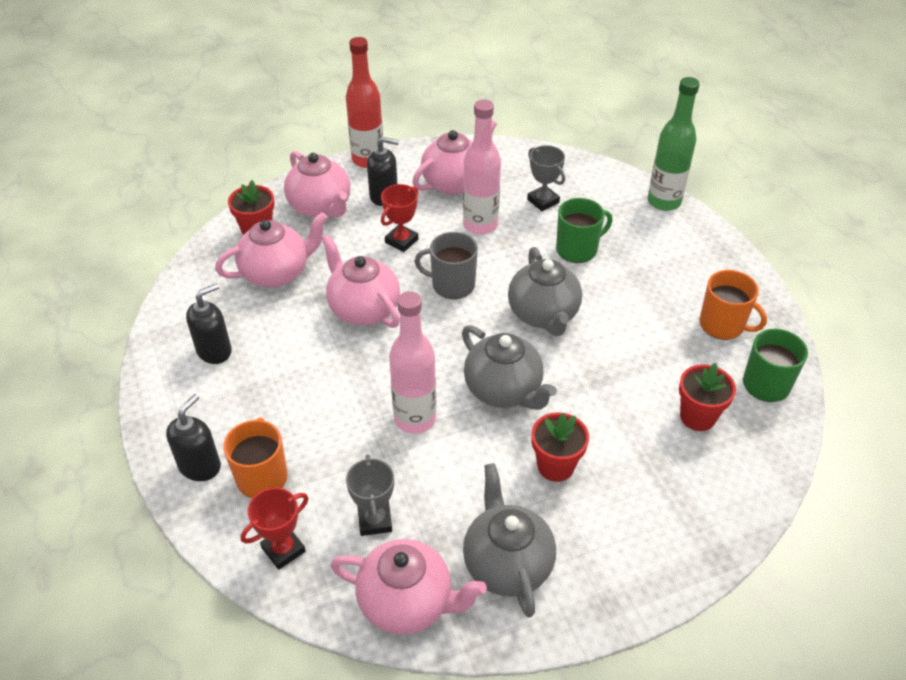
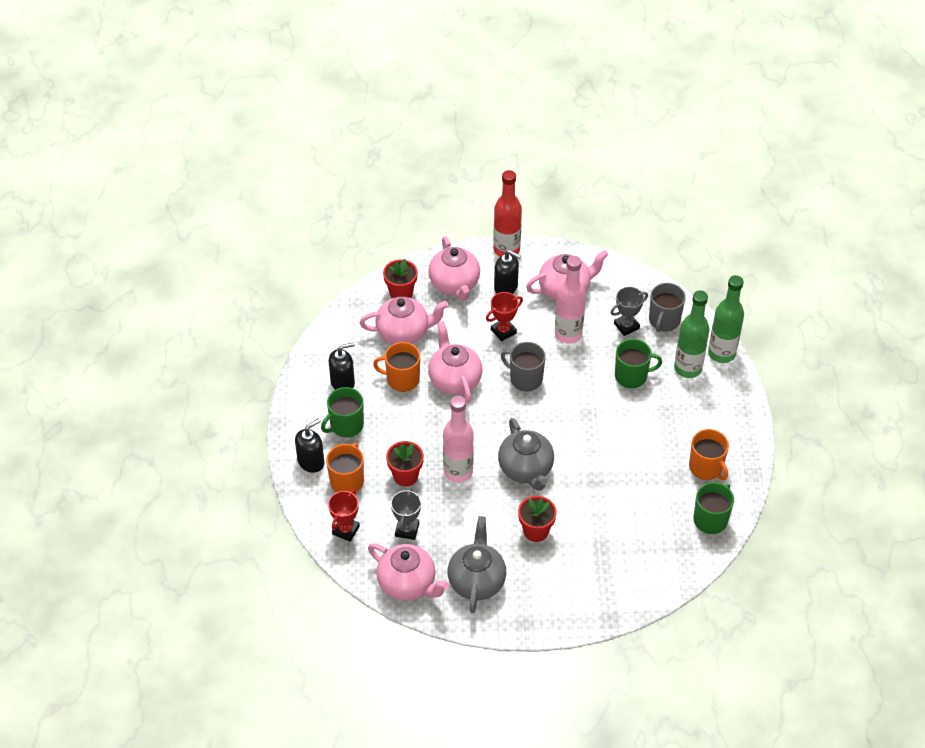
camera: 20 degrees right, 5 degrees up
red trophy [241,487,309,570] -> red trophy turned 45 degrees counterclockwise [328,490,360,542]
grey teapot [508,247,582,336] -> none
grey trophy [527,145,565,211] -> grey trophy turned 75 degrees clockwise [611,287,648,336]
red flower pot [679,363,736,431] -> red flower pot moved to [386,441,424,486]
none -> green mug [321,387,364,437]
none -> orange mug [373,342,420,392]
none -> grey mug [649,283,686,332]
none -> green bottle [674,290,710,378]

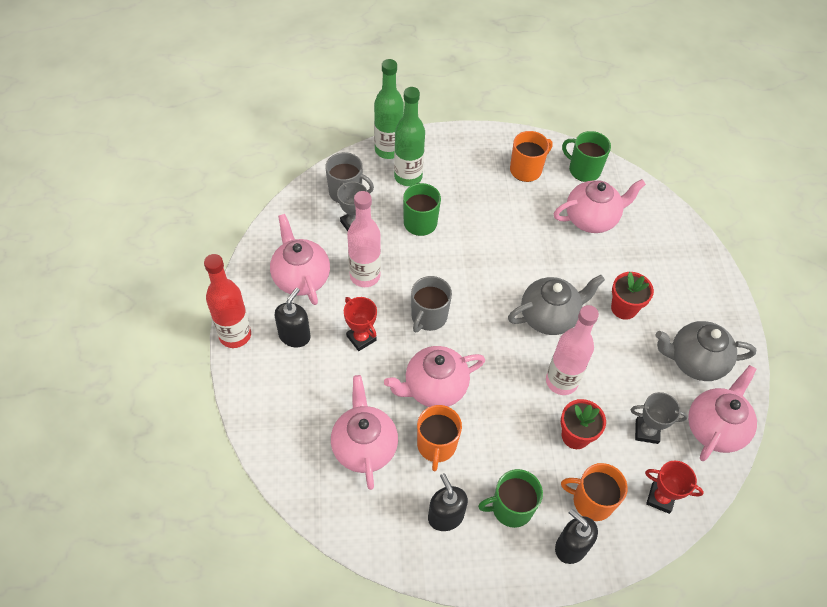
camera: 95 degrees left, 5 degrees up
green mug [321,387,364,437] -> green mug turned 120 degrees clockwise [478,469,543,528]
red flower pot [383,259,418,298] -> none
pink teapot [428,236,480,301] -> pink teapot moved to [554,179,646,233]

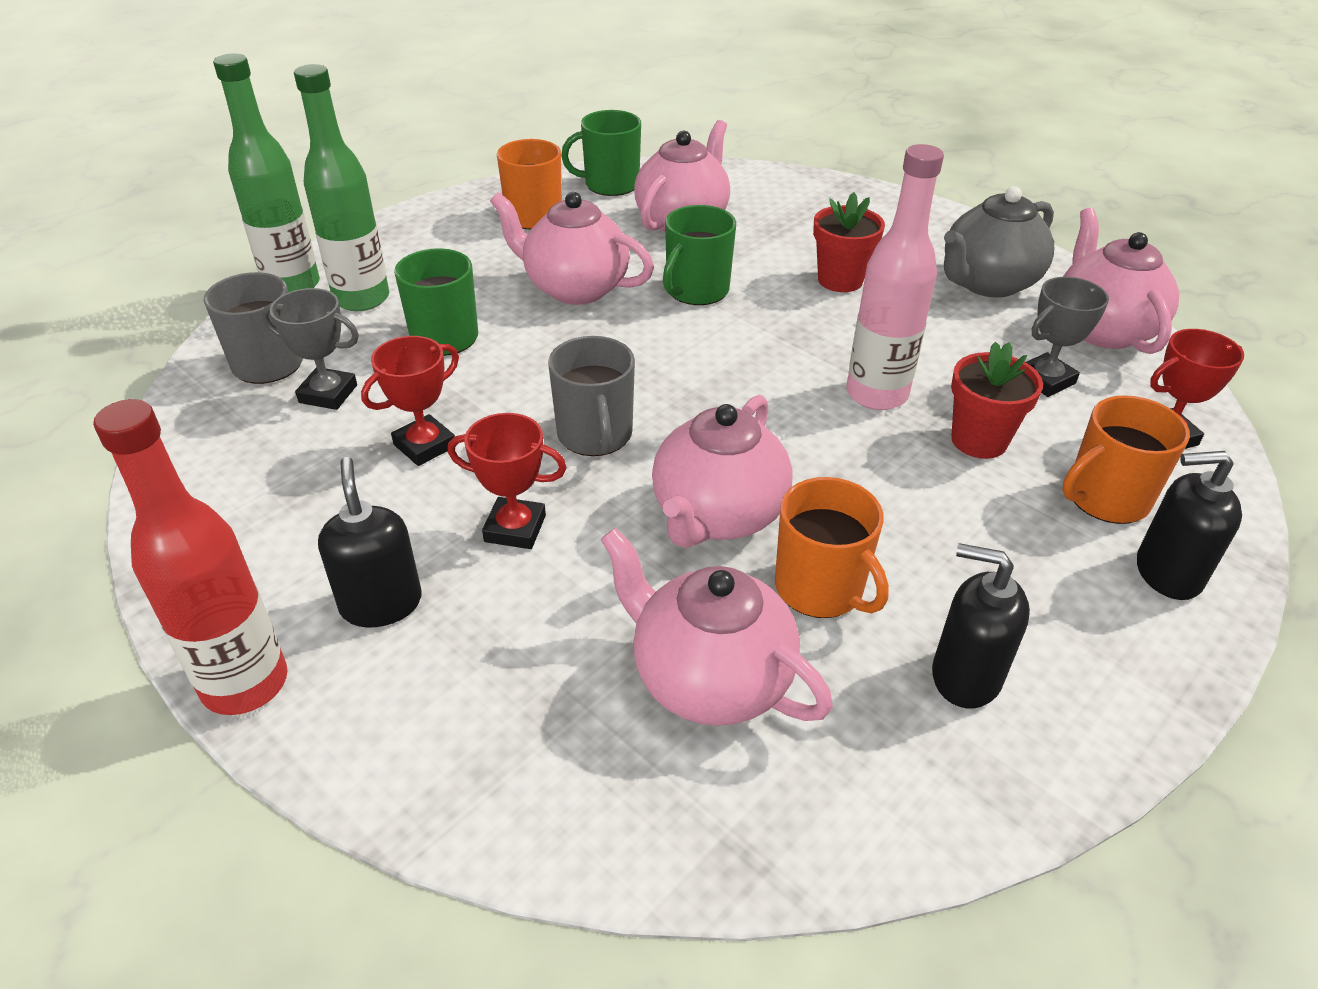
camera: 40 degrees left, 15 degrees down
pink teapot [270,214,330,305] -> pink teapot moved to [490,192,654,305]
pink bottle [347,191,381,287] -> red trophy [361,336,459,466]
green mug [478,469,543,528] -> green mug moved to [663,205,736,305]
grey teapot [508,275,605,335] -> none

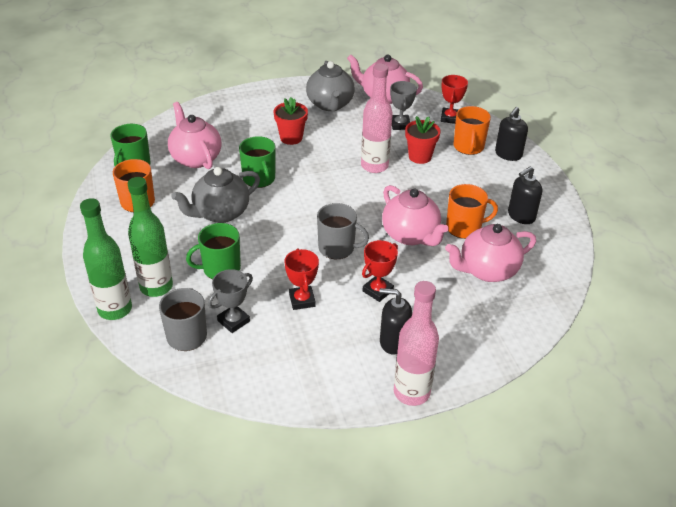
camera: 60 degrees left, 0 degrees up
red bottle [93,399,288,715] -> pink bottle [394,281,439,406]
pink teapot [490,192,654,305] -> grey teapot [171,167,260,223]

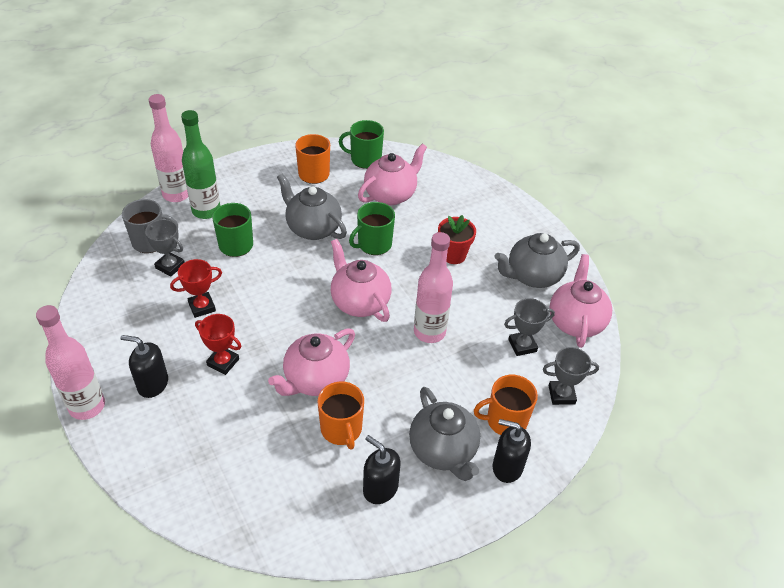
camera: 75 degrees right, 5 degrees up
green bottle [80,198,132,320] -> pink bottle [149,94,188,202]
grey mug [317,203,369,259] -> none
black soap dispenser [379,288,412,355] -> black soap dispenser turned 75 degrees counterclockwise [121,335,168,398]
red flower pot [405,116,441,164] -> none
red trophy [441,75,468,124] -> grey trophy [543,347,599,405]
pink teapot [445,224,536,282] -> pink teapot moved to [331,239,392,322]
none -> grey teapot [409,387,480,481]

